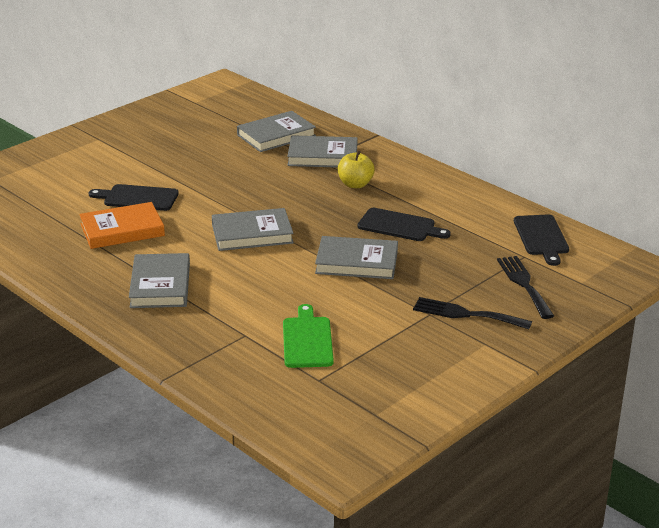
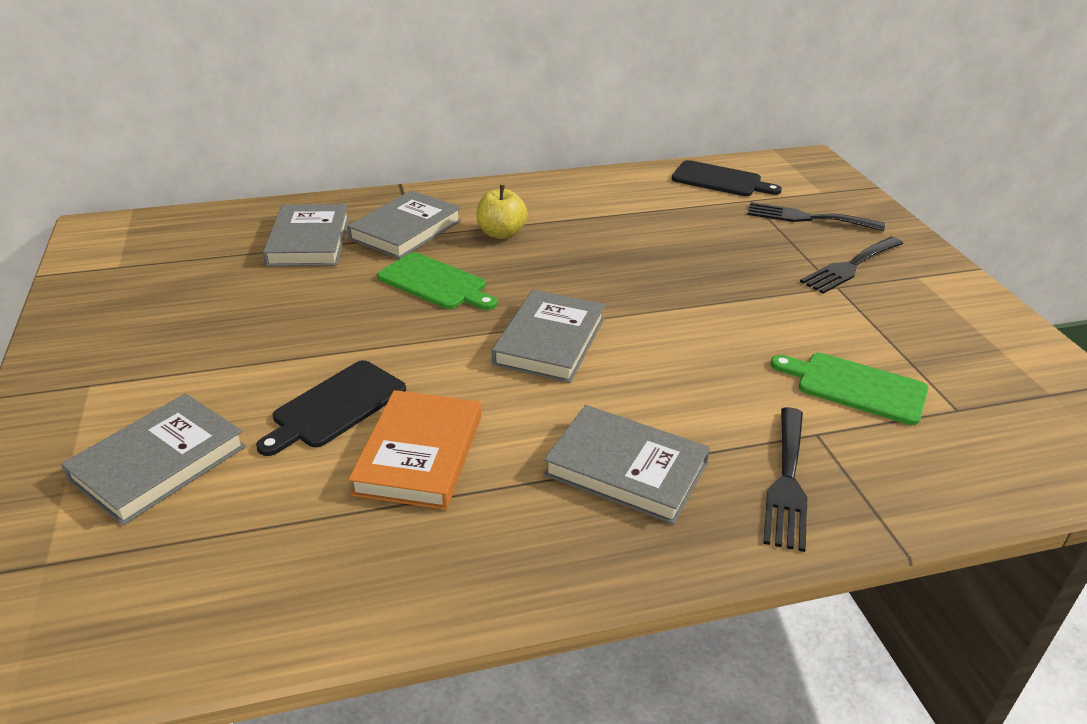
camera: 60 degrees left, 5 degrees up
grey book [315,236,398,279] -> grey book moved to [61,394,246,525]
black cutting board [357,208,451,241] -> none
none -> green cutting board [377,252,497,310]
none -> black fork [763,407,807,552]

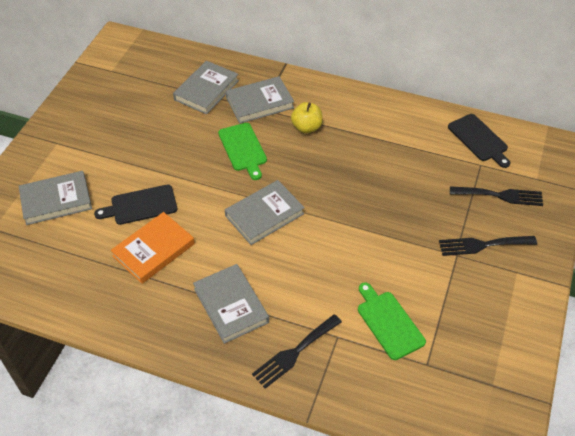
camera: 35 degrees right, 15 degrees up
black fork [748,202,885,231] -> black fork turned 135 degrees clockwise [450,186,543,206]

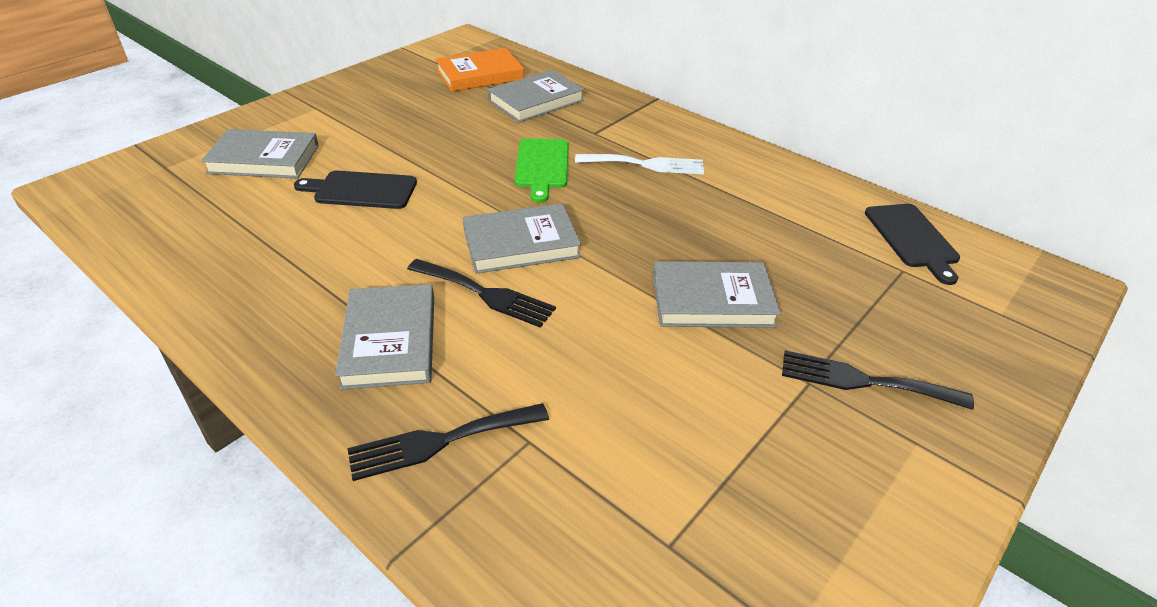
camera: 20 degrees right, 10 degrees down
orange book [111,212,195,284] -> orange book moved to [435,48,524,92]
grey book [226,76,294,124] -> grey book moved to [653,261,781,328]
yellow apple [291,102,323,133] -> white fork [575,154,704,174]
green cutting board [358,282,426,360] -> none
black fork [450,186,543,206] -> black fork moved to [407,259,556,328]

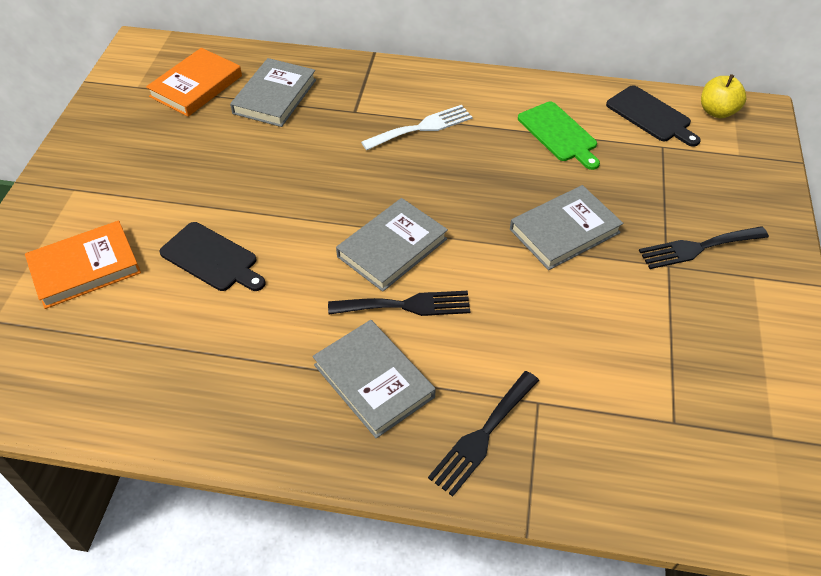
camera: 30 degrees left, 10 degrees up
grey book [201,129,319,178] -> orange book [25,221,141,309]
black cutting board [294,171,417,209] -> black cutting board turned 120 degrees counterclockwise [159,222,266,291]
green cutting board [515,138,569,203] -> green cutting board moved to [518,102,600,170]
none -> yellow apple [701,74,746,118]

